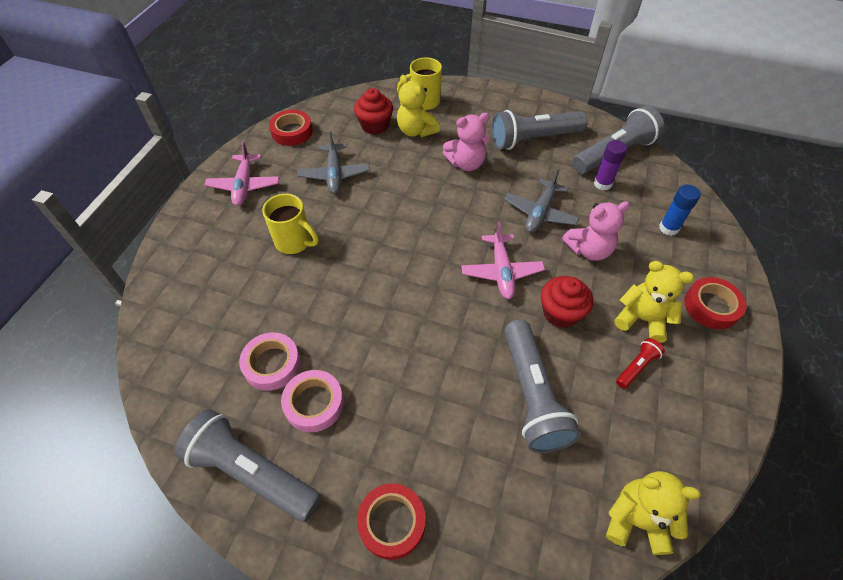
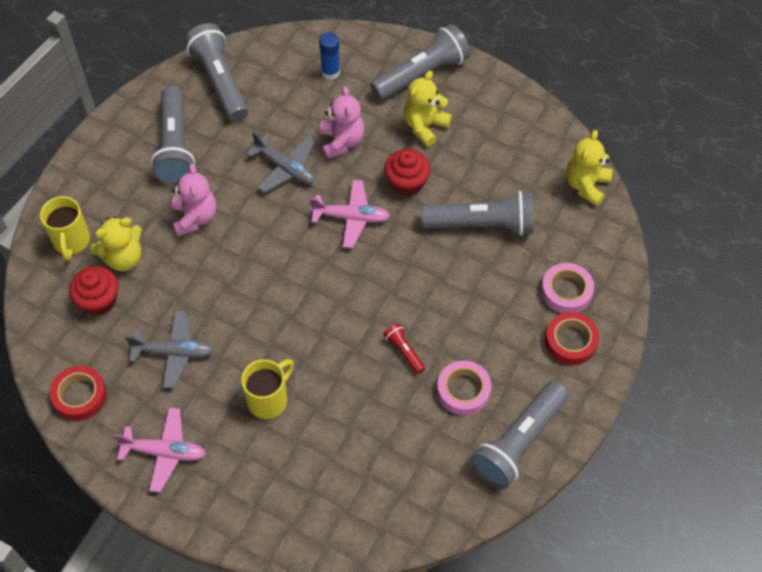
camera: 80 degrees left, 5 degrees up
pink tape [239,332,301,391] -> pink tape moved to [541,263,594,313]
purple glue stick [594,140,627,190] -> none
red flashlight [616,338,665,389] -> red flashlight moved to [383,323,425,374]
red tape [684,277,746,329] -> grey flashlight [370,24,470,100]

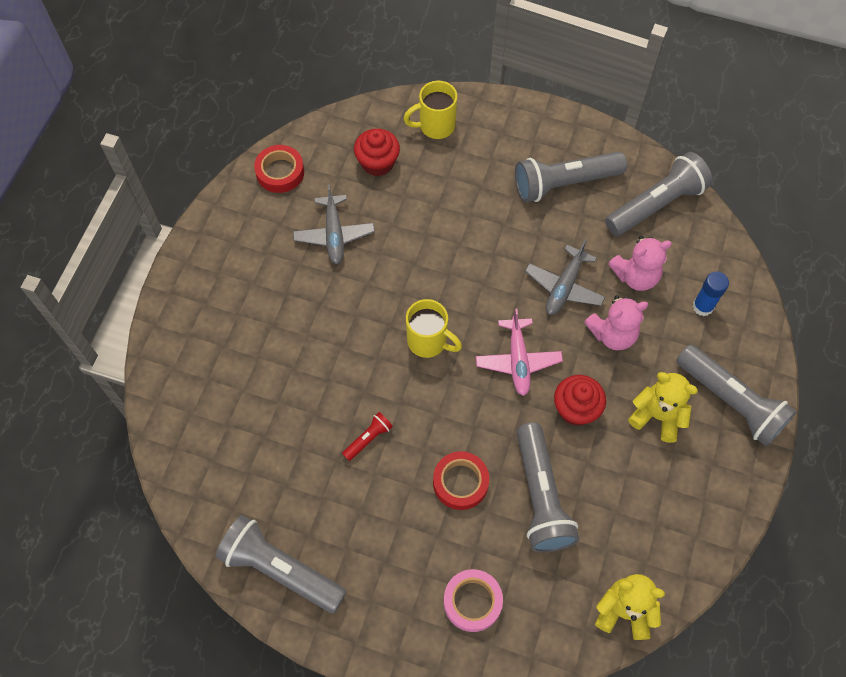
camera: 80 degrees right, 5 degrees up
yellow teddy bear [90,217,142,271] -> none
pink plane [114,407,206,492] -> none
pink teddy bear [172,164,216,237] -> pink teddy bear moved to [608,236,672,291]
yellow mug [241,359,294,419] -> yellow mug moved to [406,299,462,358]
pink tape [437,360,491,415] -> none
red tape [545,312,599,365] -> red tape moved to [433,451,489,510]

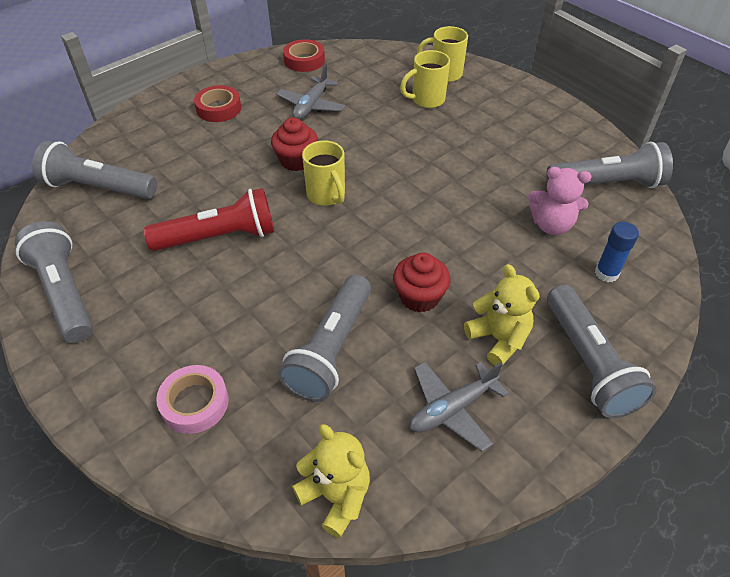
camera: 30 degrees right, 15 degrees down
red flashlight [342,412,393,461] -> red flashlight [144,188,275,251], size x2.20
red cupcake [354,129,400,176] -> red cupcake moved to [271,117,318,171]
red tape [433,451,489,510] -> red tape moved to [194,85,241,122]
pink plane [476,308,563,396] -> none
grey flashlight [515,152,627,202] -> grey flashlight moved to [32,141,157,199]
grey plane [525,240,605,315] -> grey plane moved to [410,362,509,452]
pink teddy bear [584,295,648,350] -> none
none -> yellow mug [400,50,450,108]

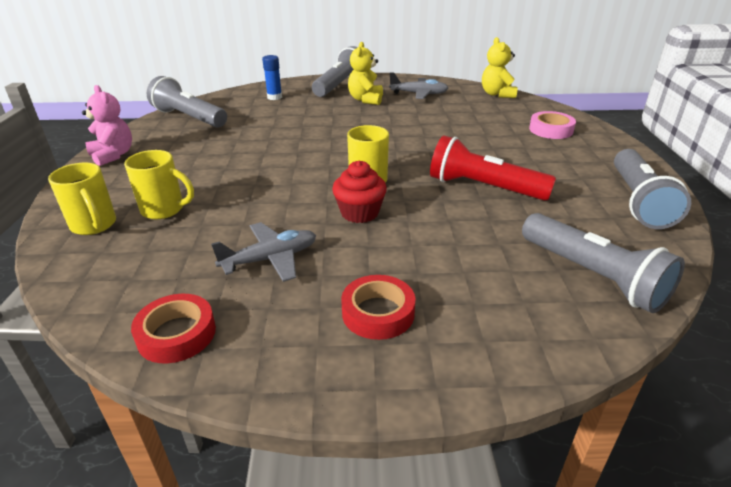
camera: 140 degrees left, 15 degrees down
grey flashlight [278,275,371,402] -> none
red cupcake [393,253,451,313] -> none
pink teddy bear [528,167,591,235] -> pink teddy bear moved to [82,85,132,166]

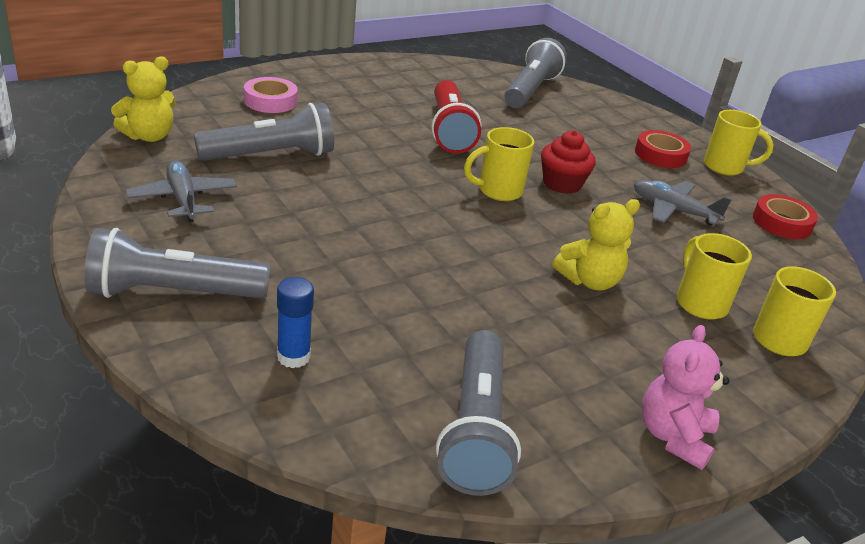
camera: 125 degrees left, 0 degrees up
yellow teddy bear [348,42,383,105] -> yellow teddy bear moved to [552,199,640,291]
grey flashlight [614,149,691,229] -> grey flashlight moved to [194,103,334,161]
none -> yellow mug [704,110,774,176]

